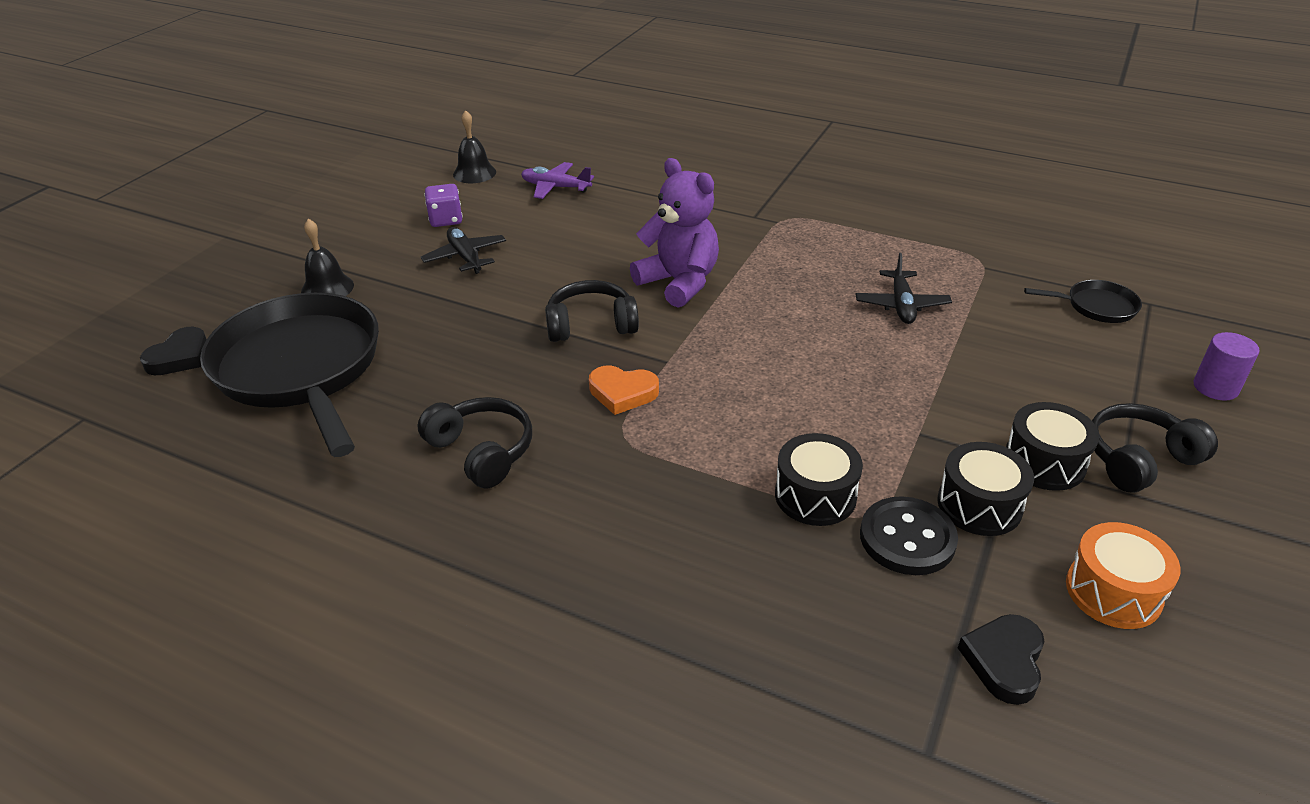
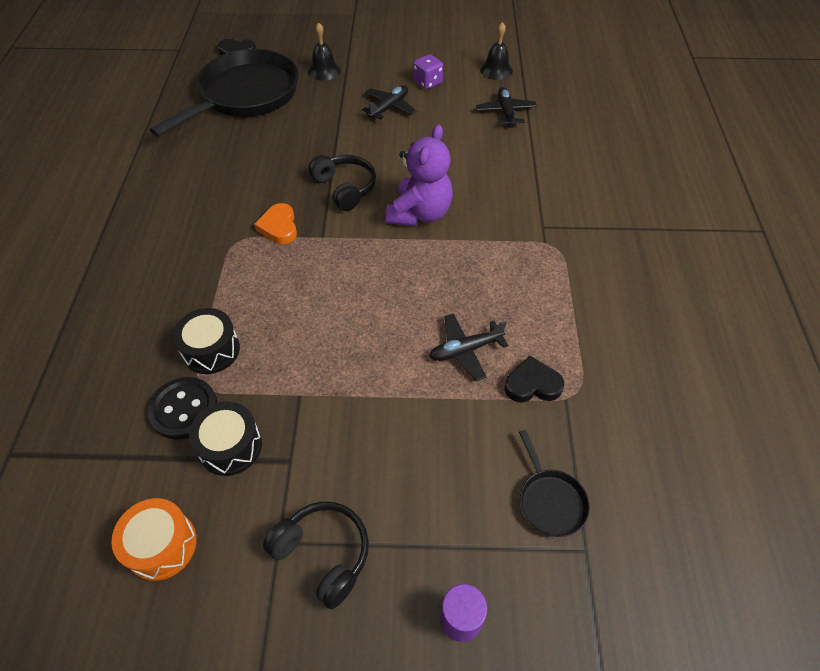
camera: 65 degrees right, 15 degrees up
black headphones [418,397,532,489] -> none
purple plane [521,162,594,199] -> black plane [476,87,537,128]
black heart [958,614,1045,705] -> black heart moved to [504,356,564,403]
black drum [1006,402,1099,491] -> none

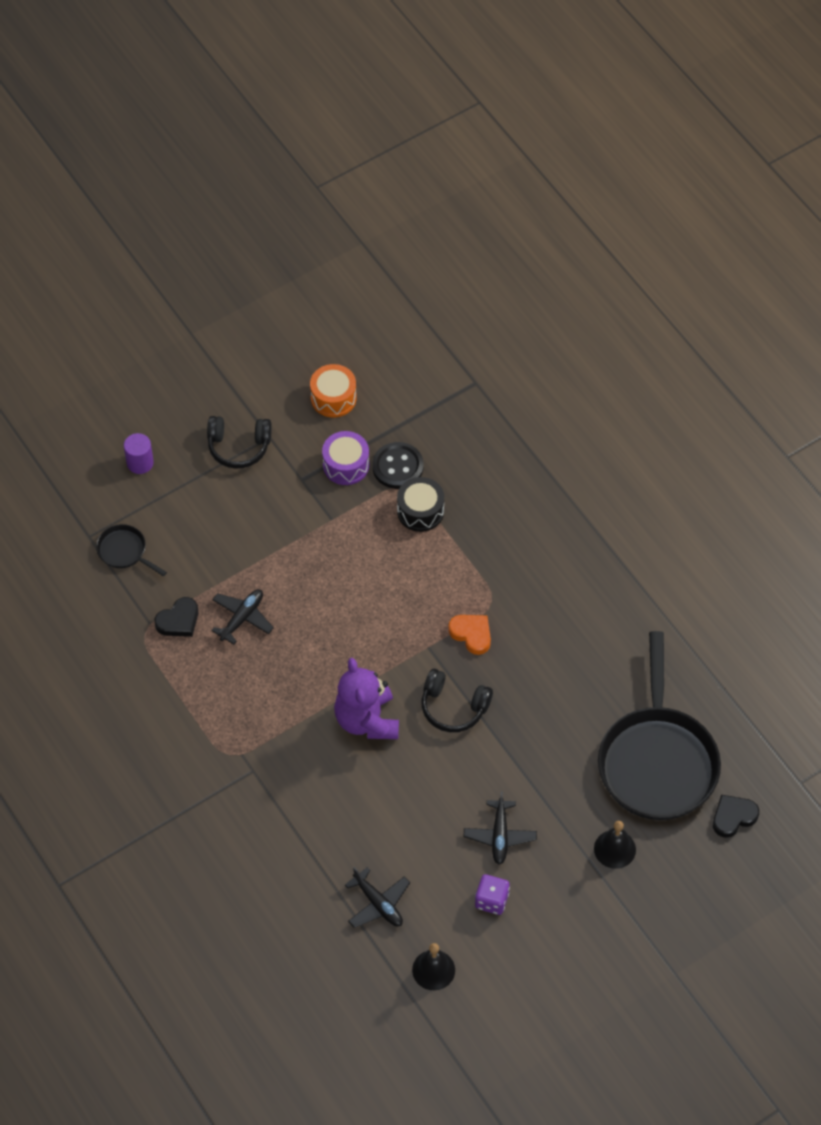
camera: 145 degrees right, 5 degrees up
black drum [189,402,262,476] -> purple drum [322,431,369,485]

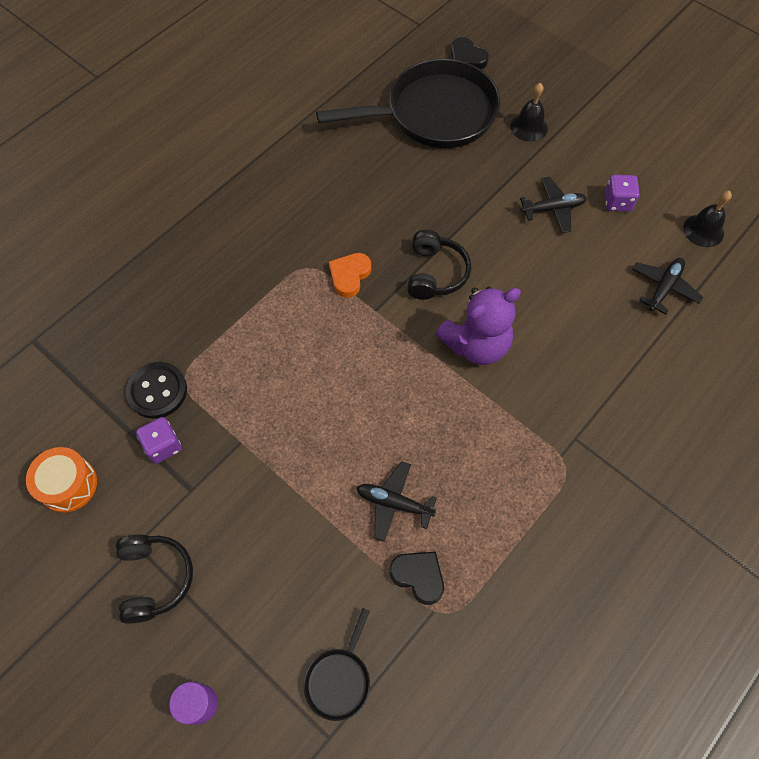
camera: 105 degrees left, 5 degrees up
purple drum [322,431,369,485] -> purple dice [136,417,182,464]
black drum [397,477,444,532] -> none

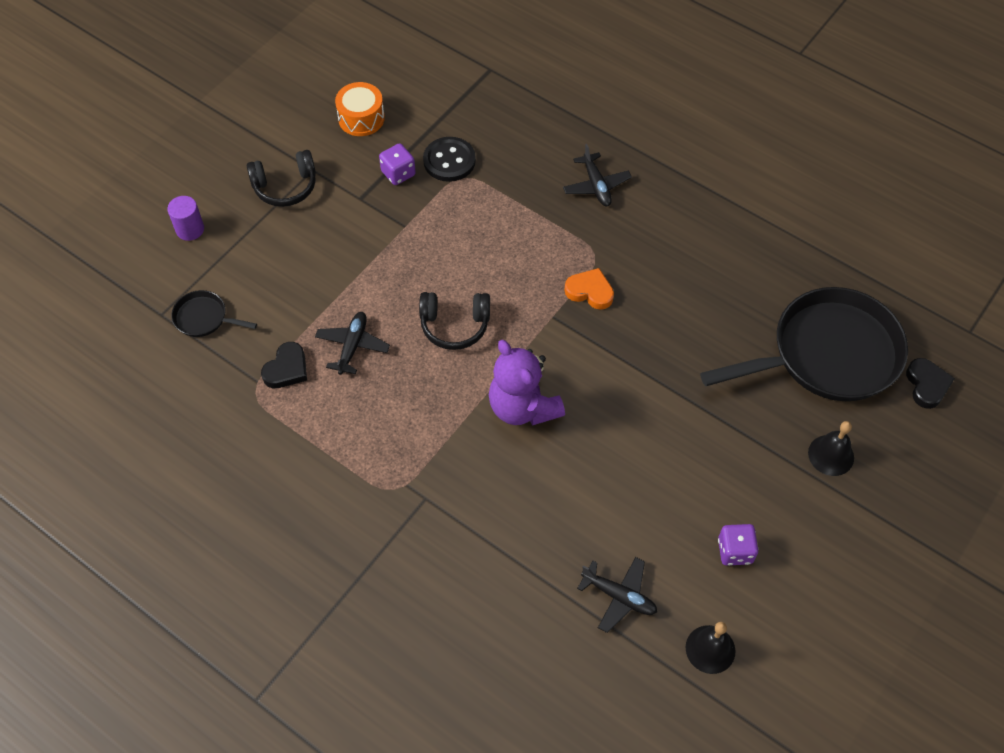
camera: 85 degrees right, 5 degrees down
black pan [316,59,500,148] -> black pan turned 90 degrees counterclockwise [700,287,908,401]
black headphones [407,230,471,300] -> black headphones moved to [419,292,490,350]
black heart [451,37,489,70] -> black heart turned 135 degrees clockwise [906,358,955,409]
black plane [520,177,587,233] -> black plane moved to [563,144,632,206]

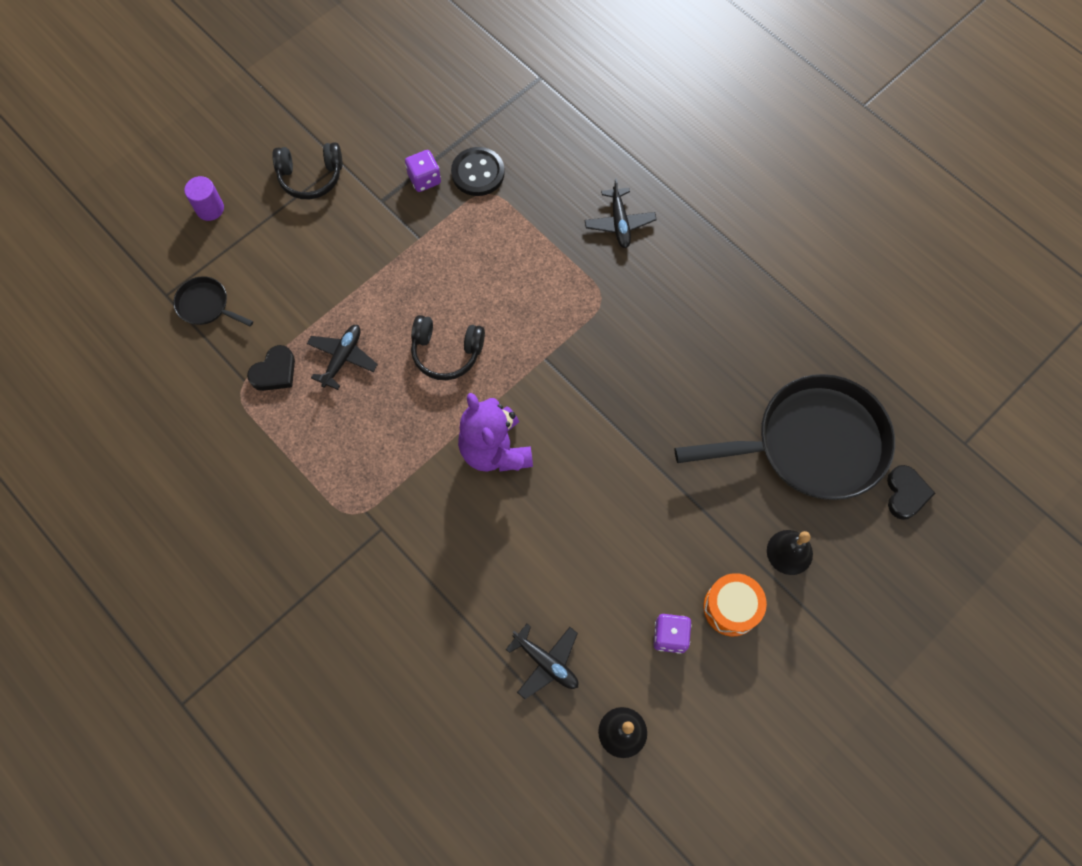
camera: 10 degrees right, 10 degrees up
orange drum [335,82,385,136] -> orange drum moved to [703,573,767,636]
orange heart [564,268,614,310] -> none

